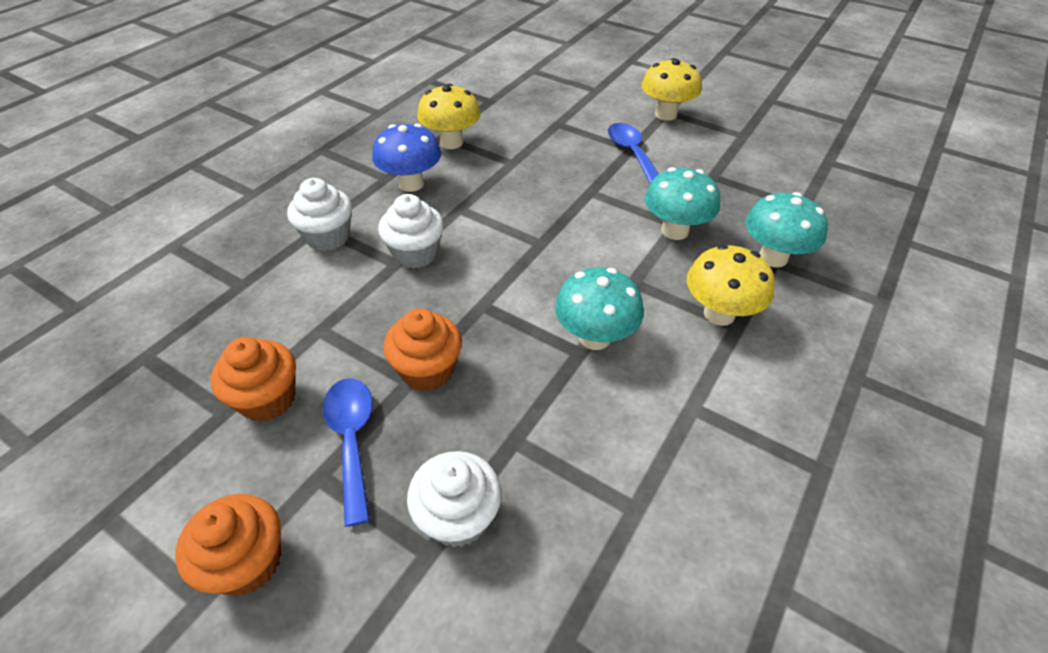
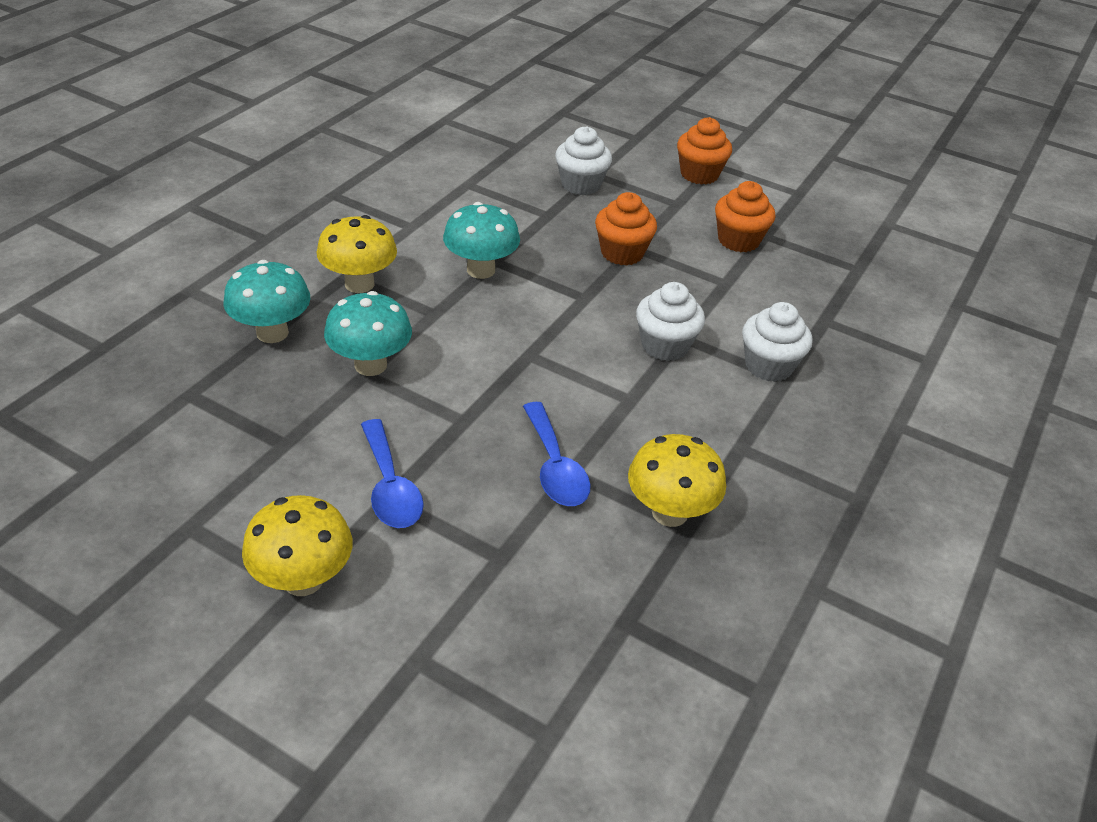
camera: 175 degrees right, 5 degrees down
blue spoon [323,378,373,527] -> blue spoon moved to [523,402,591,506]
blue mushroom [372,124,441,192] -> none

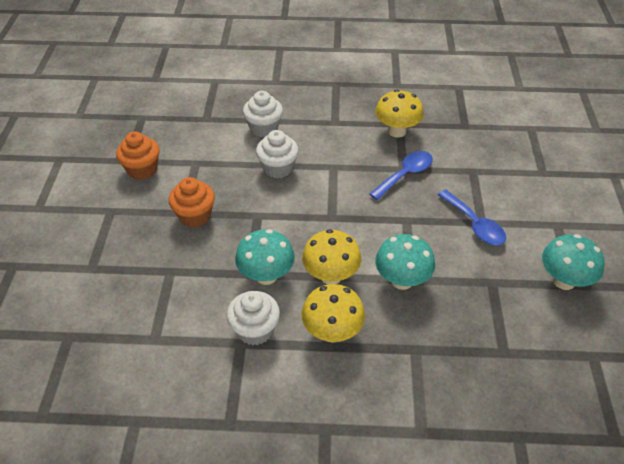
camera: 115 degrees left, 5 degrees up
turquoise mushroom [223,260,310,343] -> turquoise mushroom moved to [542,234,605,290]
yellow mushroom [242,495,352,596] -> yellow mushroom moved to [302,229,361,285]
blue spoon [361,419,424,528] -> blue spoon turned 105 degrees clockwise [438,190,506,245]
white cupcake [555,126,612,195] -> white cupcake moved to [227,291,280,345]
orange cupcake [677,117,732,185] -> none

